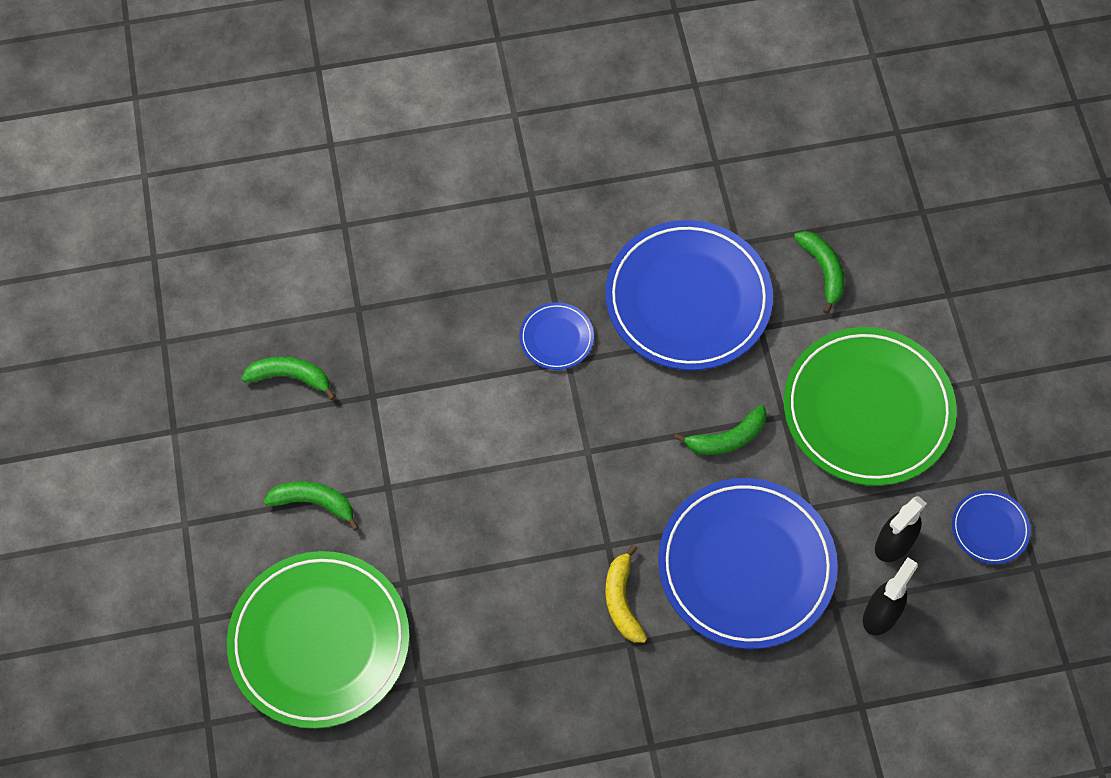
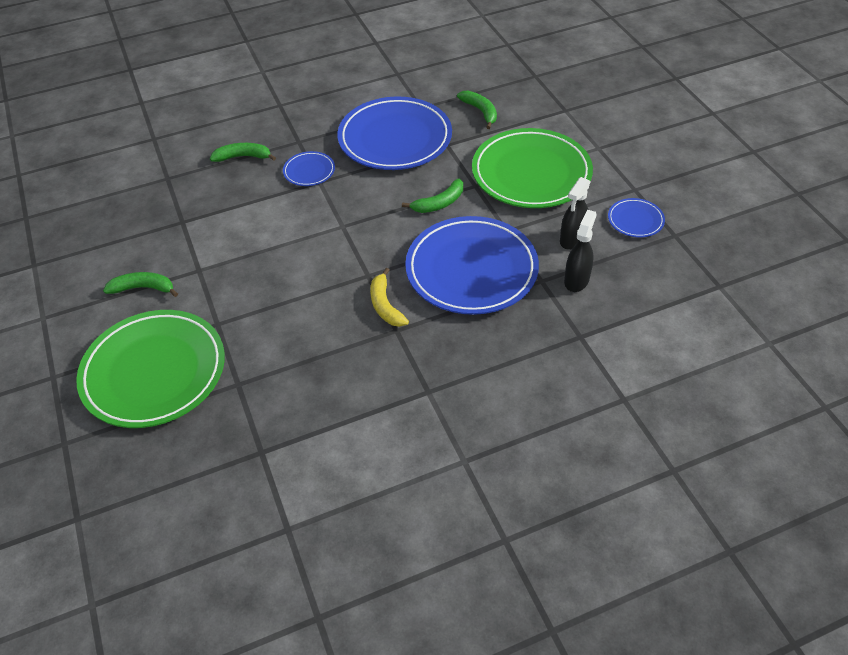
camera: 10 degrees left, 15 degrees down
green banana [241,357,336,400] -> green banana moved to [210,143,276,162]

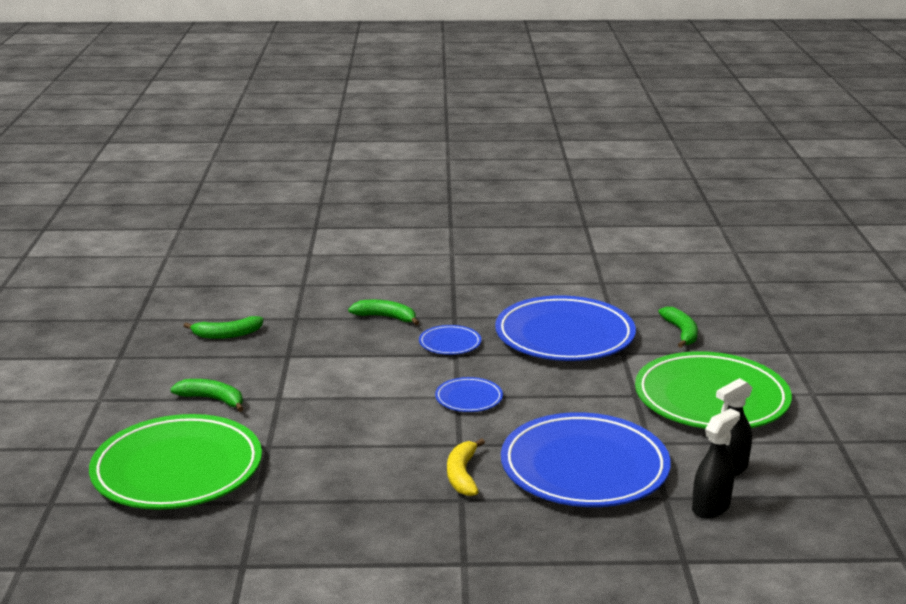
camera: 20 degrees right, 25 degrees down
green banana [402,178,463,213] -> green banana moved to [183,316,263,339]
blue plate [608,198,665,238] -> blue plate moved to [435,377,503,412]

